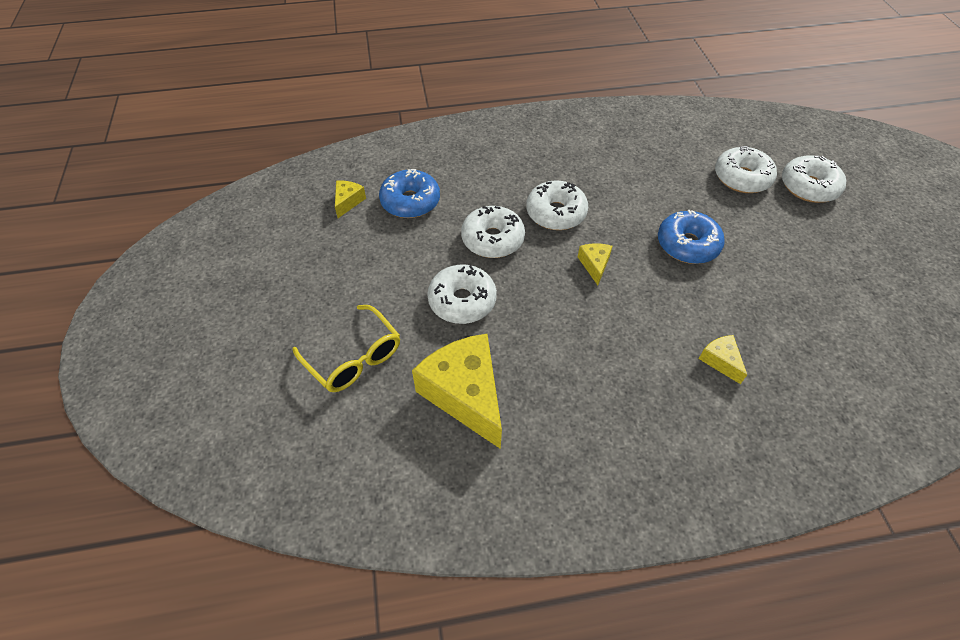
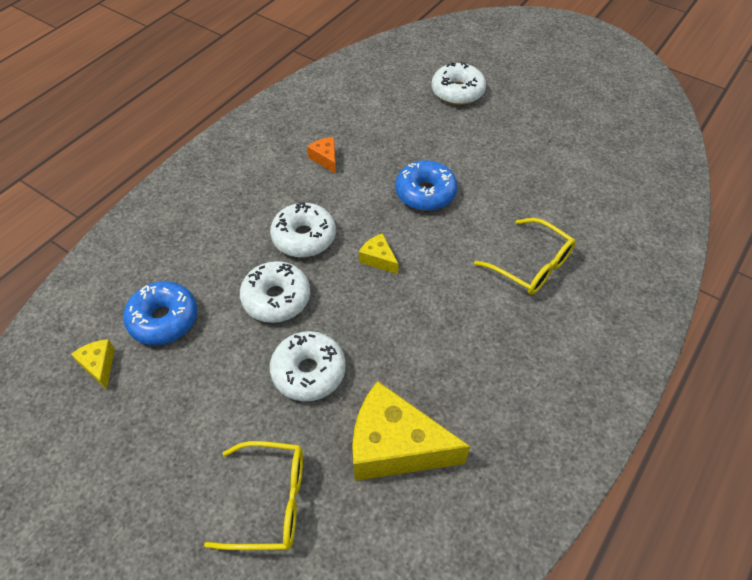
camera: 45 degrees left, 0 degrees up
yellow cheese [699,335,747,384] -> yellow glasses [474,218,576,295]
white donut [715,146,777,193] -> none
none -> orange cheese [307,137,336,174]

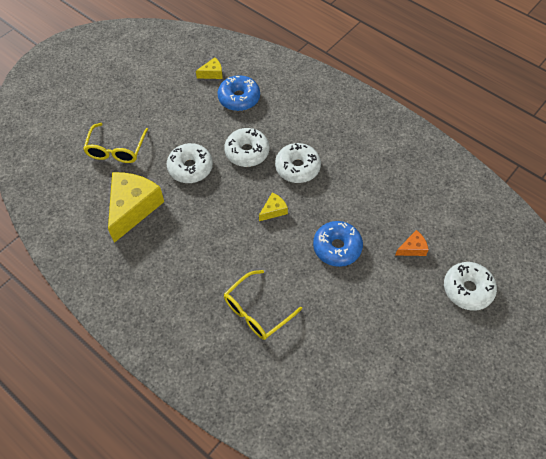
camera: 95 degrees right, 5 degrees up
orange cheese [307,137,336,174] -> orange cheese moved to [395,230,429,256]

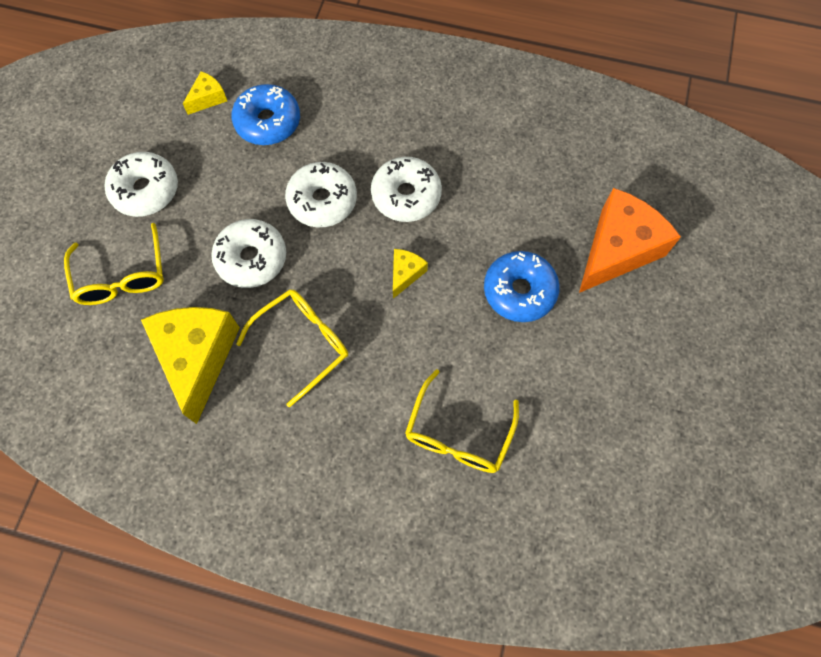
camera: 25 degrees left, 10 degrees up
orange cheese [395,230,429,256] -> orange cheese [579,188,681,293], size x2.19
white donut [444,262,497,311] -> white donut moved to [105,152,178,217]
none -> yellow glasses [236,289,348,407]

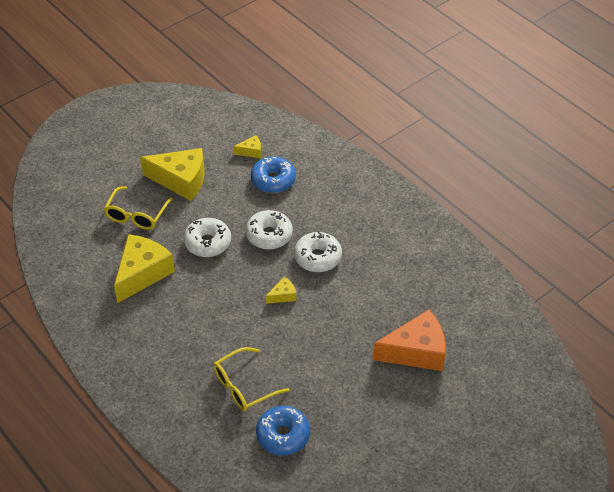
camera: 35 degrees right, 20 degrees down
white donut [105,152,178,217] -> yellow cheese [140,148,205,201]
yellow glasses [236,289,348,407] -> none
blue donut [484,251,560,322] -> blue donut moved to [256,406,310,455]

